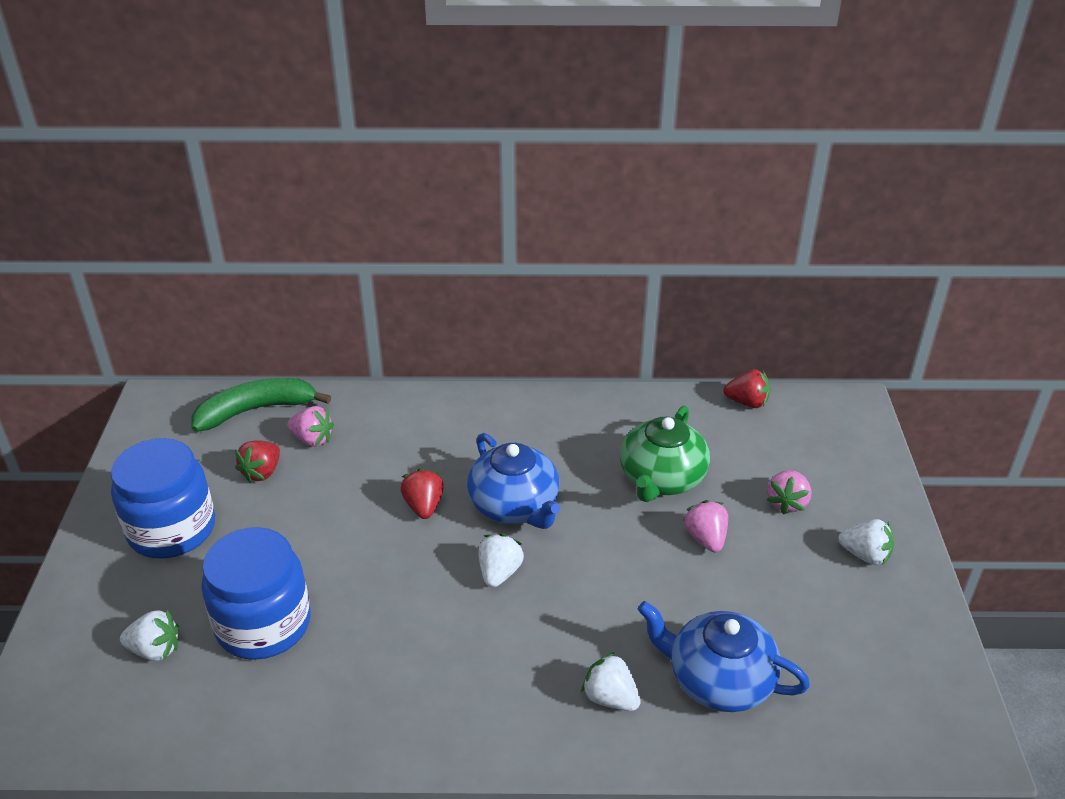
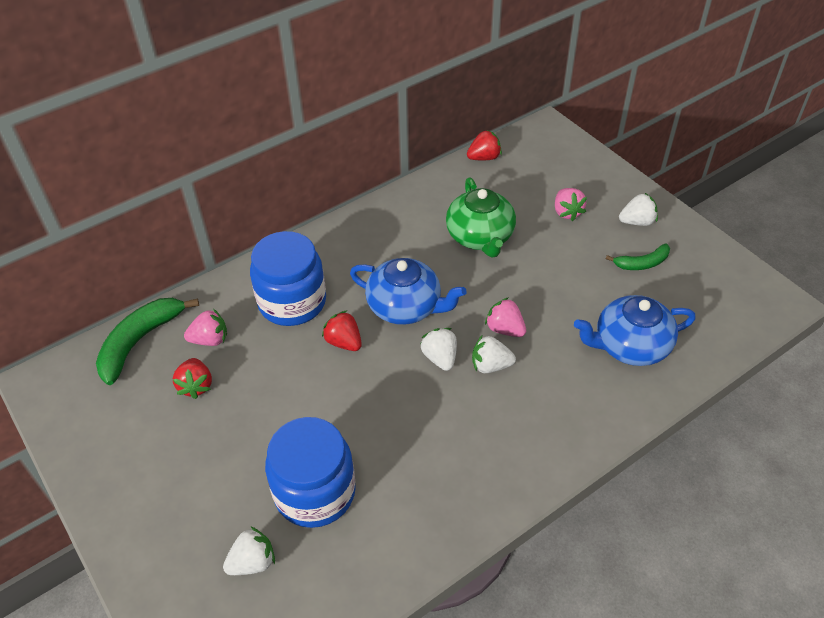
camera: 35 degrees left, 10 degrees up
blue jar [111,438,215,559] -> blue jar moved to [250,231,326,326]
white strawberry [581,652,641,711] -> white strawberry moved to [472,336,516,373]
pink strawberry [683,500,728,552] -> pink strawberry moved to [485,297,526,337]
none -> green banana [606,243,670,270]

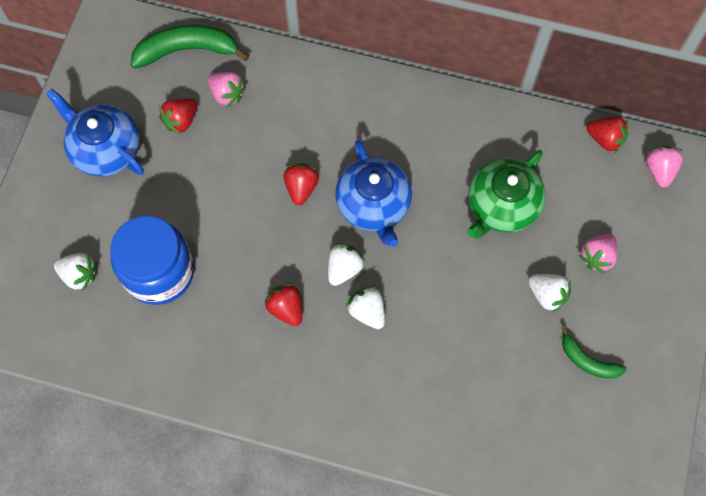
camera: 50 degrees right, 20 degrees up
blue jar [250,231,326,326] -> none
pink strawberry [485,297,526,337] -> pink strawberry moved to [646,146,683,187]
blue teapot [574,295,696,366] -> blue teapot moved to [46,89,144,177]
white strawberry [619,193,658,226] -> white strawberry moved to [528,274,571,313]
none -> red strawberry [264,283,302,326]

